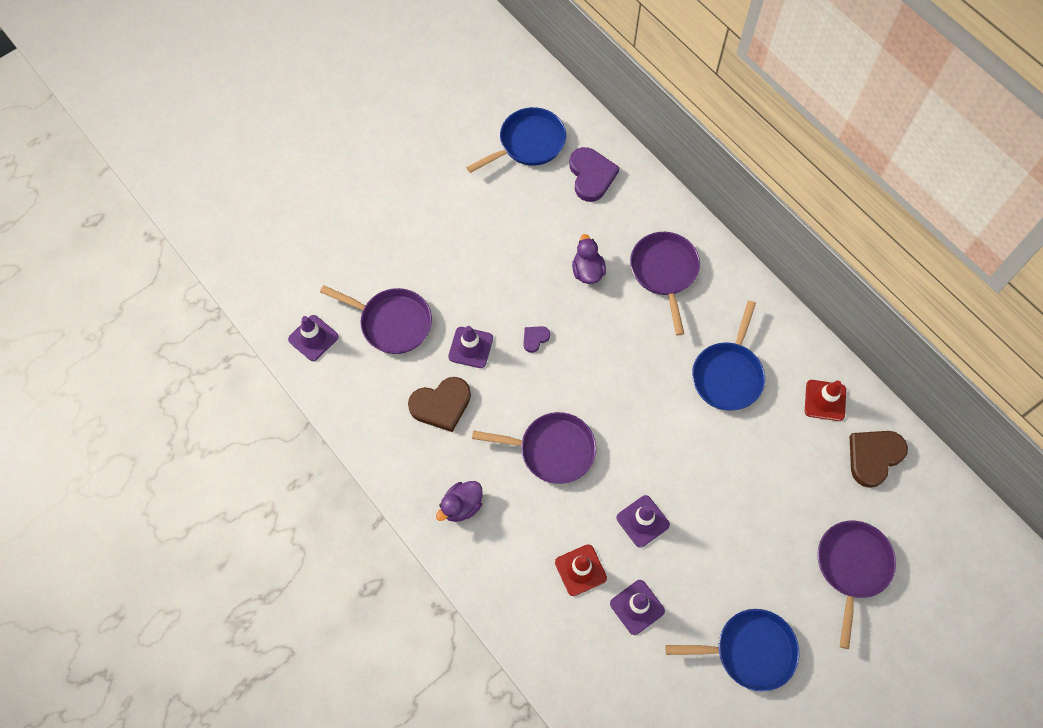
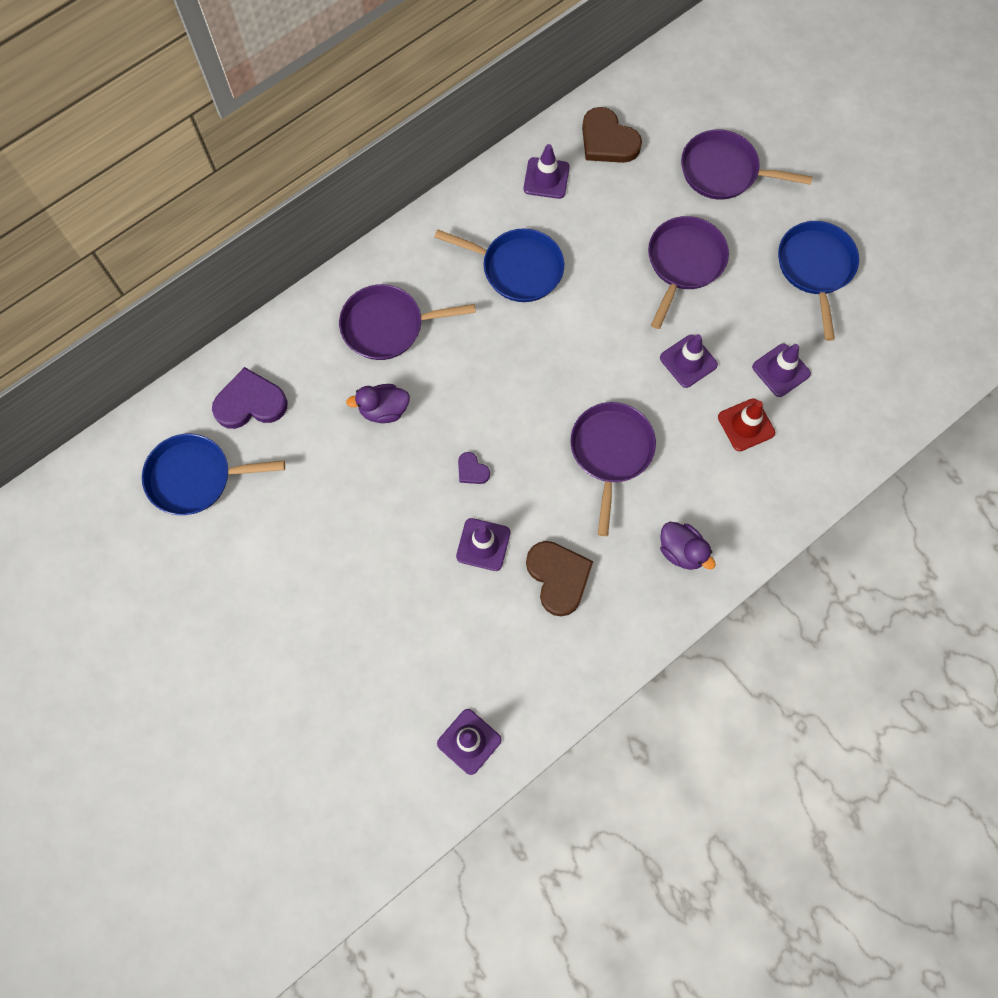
camera: 90 degrees left, 5 degrees up
purple pan [320,285,432,354] -> purple pan moved to [648,216,729,329]
blue pan [466,107,566,173] -> blue pan turned 60 degrees counterclockwise [142,434,285,515]
red traffic cone [805,380,846,421] -> purple traffic cone [524,144,570,199]

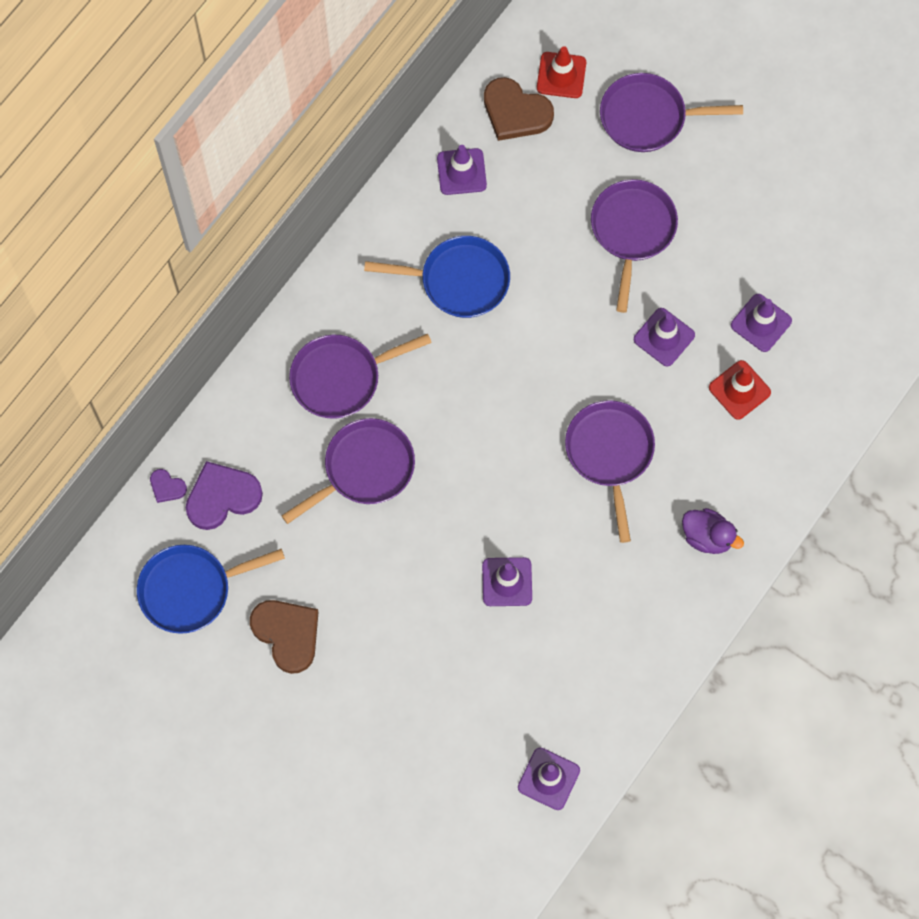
camera: 15 degrees left, 0 degrees up
purple duck [346,384,410,423] -> purple pan [282,418,415,524]
purple heart [458,452,490,484] -> purple heart moved to [150,469,187,503]
brown heart [526,541,593,616] -> brown heart moved to [250,600,318,674]
blue pan [778,221,859,341] -> none
none -> red traffic cone [537,46,586,98]

